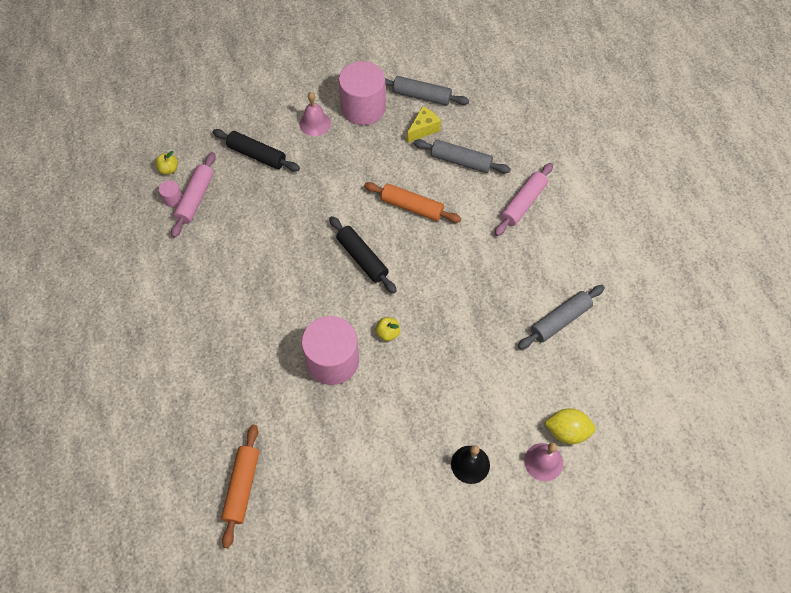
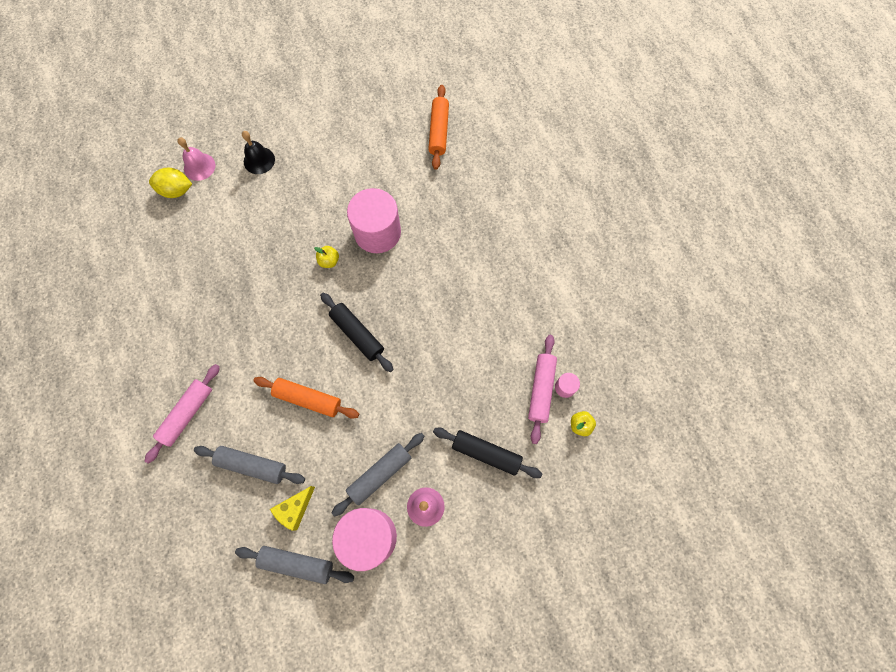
camera: 175 degrees right, 10 degrees up
grey rolling pin [518,285,605,349] -> grey rolling pin moved to [332,433,425,517]

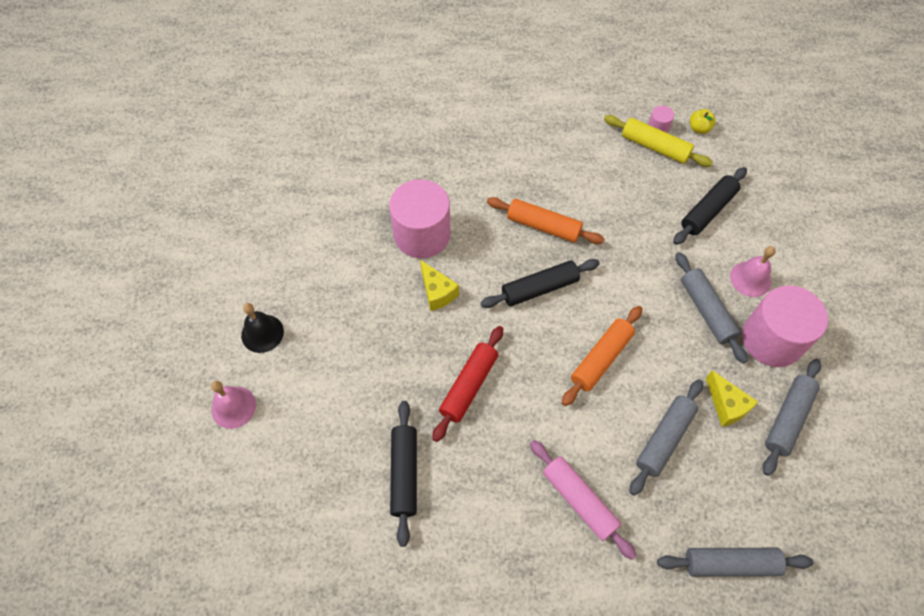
camera: 70 degrees left, 10 degrees down
yellow lemon [149,168,192,198] -> none
yellow apple [314,246,339,268] -> yellow cheese [420,260,459,311]
orange rolling pin [428,85,449,170] -> orange rolling pin moved to [487,197,604,244]
pink rolling pin [528,335,557,444] -> yellow rolling pin [604,115,713,167]
none -> black rolling pin [390,401,417,547]
none -> red rolling pin [432,326,503,442]
none -> grey rolling pin [657,548,813,577]

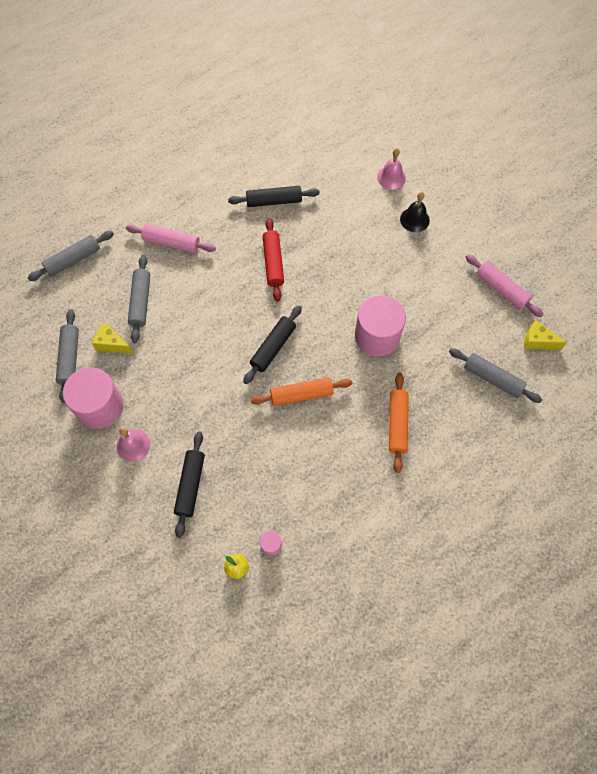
camera: 145 degrees right, 5 degrees up
black rolling pin [390,401,417,547] -> black rolling pin turned 60 degrees counterclockwise [228,186,320,207]
yellow cheese [420,260,459,311] -> yellow cheese moved to [524,320,567,350]
orange rolling pin [562,306,642,406] -> orange rolling pin moved to [389,373,408,473]
yellow rolling pin [604,115,713,167] -> none
grey rolling pin [676,252,748,363] -> grey rolling pin moved to [449,348,542,403]
none -> pink rolling pin [466,254,544,317]

